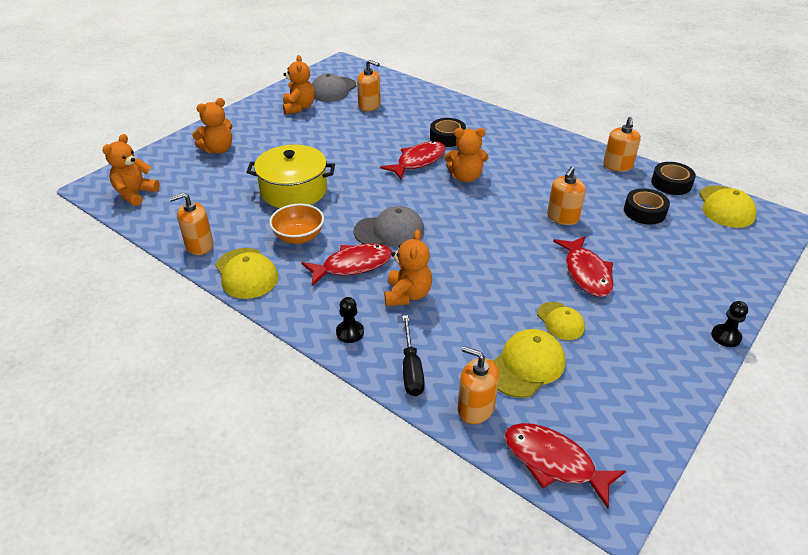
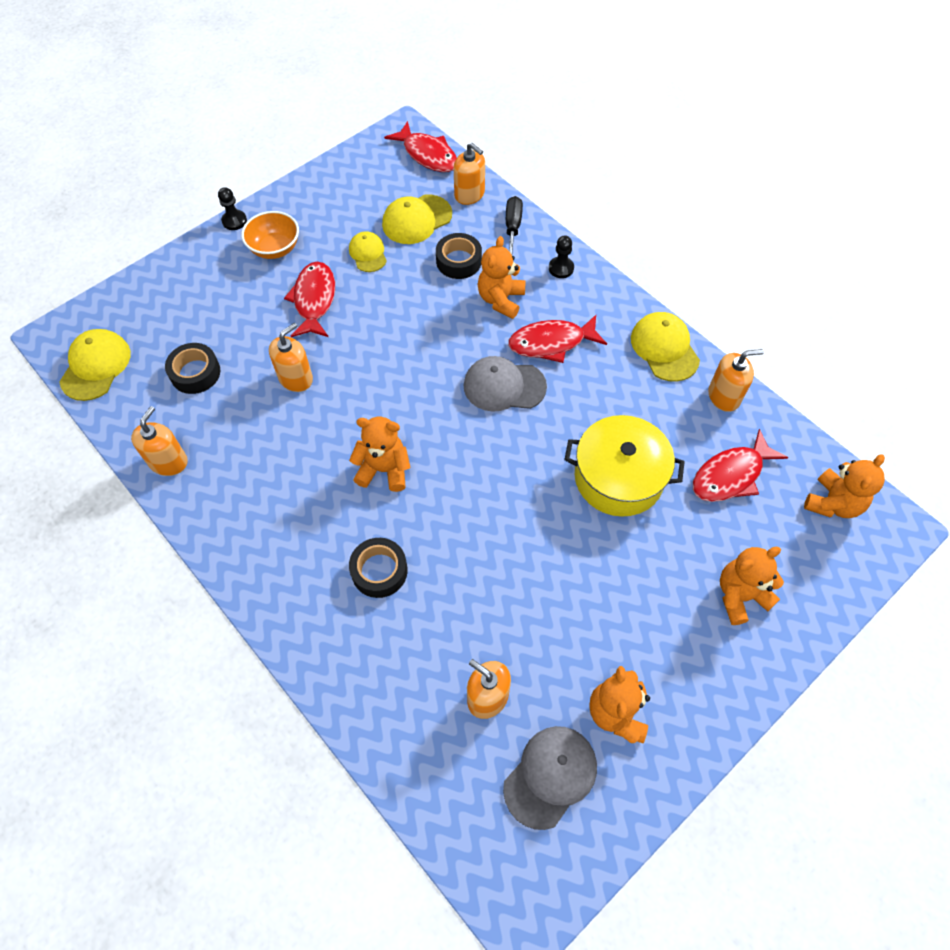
camera: 170 degrees left, 20 degrees up
orange bowl [269,204,324,244] -> orange bowl moved to [241,211,299,259]
red fish [380,141,446,179] -> red fish moved to [693,429,788,502]
black tape [651,162,696,195] -> black tape moved to [436,233,482,279]

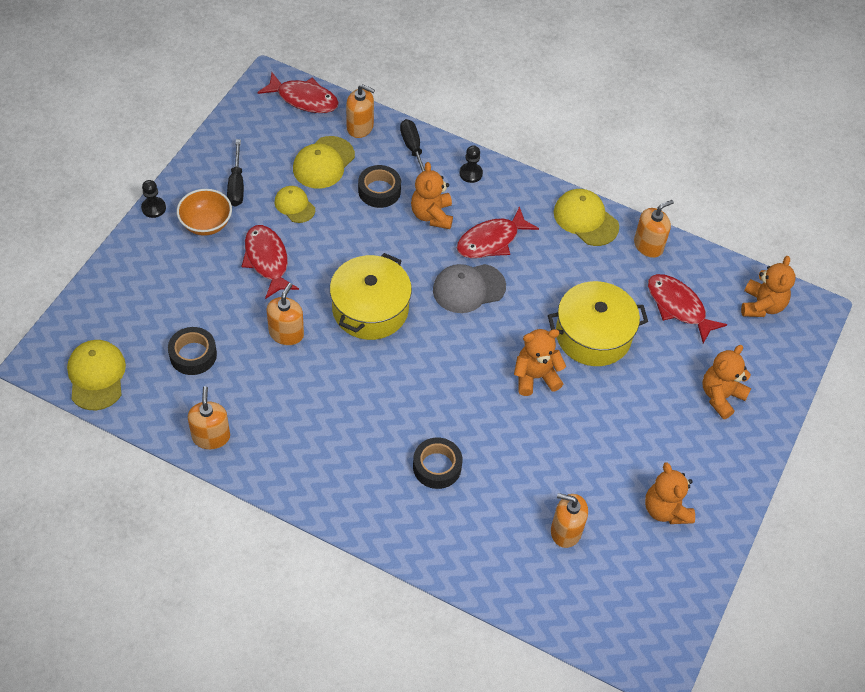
camera: 25 degrees left, 5 degrees down
orange teddy bear [349,417,411,492] -> orange teddy bear moved to [514,329,566,396]
grey cap [503,726,597,830] -> none
red fish [693,429,788,502] -> red fish turned 105 degrees clockwise [648,274,727,344]
none -> black screwdriver [227,139,244,207]
none -> yellow pot [330,253,412,340]

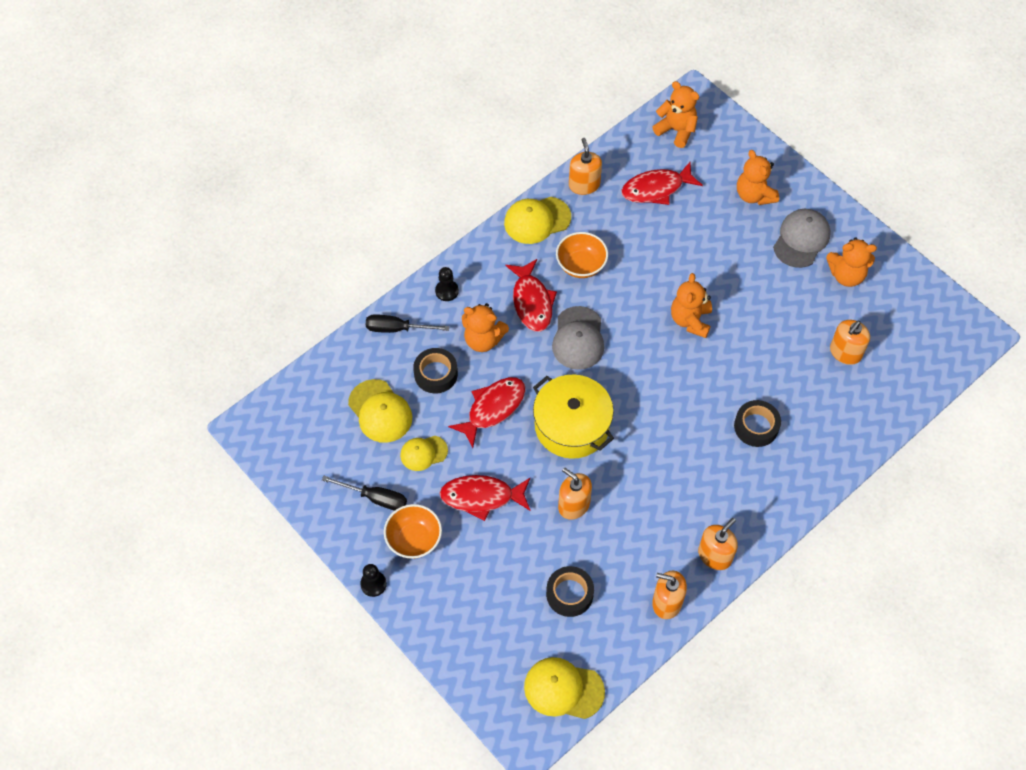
camera: 65 degrees left, 5 degrees up
red fish [257,72,339,113] -> red fish moved to [448,377,525,448]
orange soap dispenser [346,84,375,138] -> orange soap dispenser moved to [698,518,738,570]
yellow pot [548,281,648,366] -> none
none -> orange bowl [556,232,608,278]
none -> grey cap [773,209,830,268]

